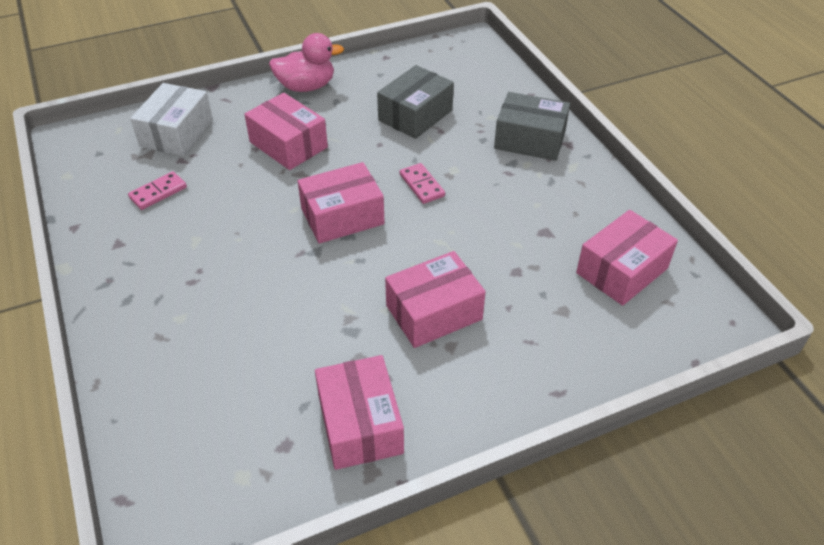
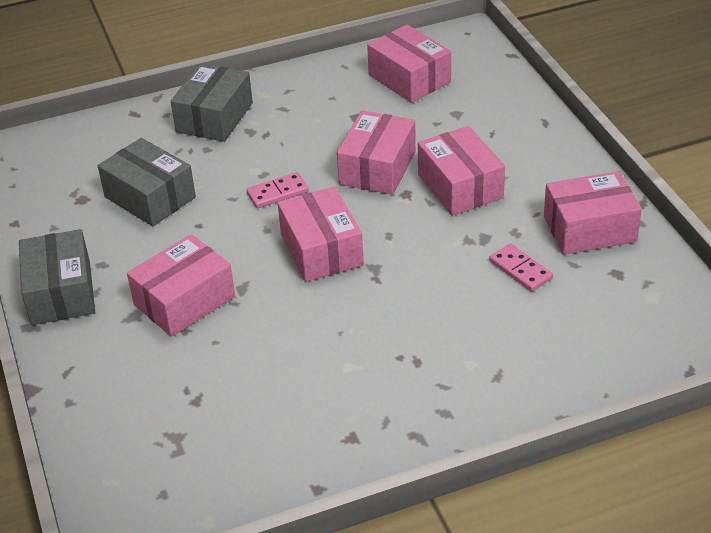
camera: 85 degrees left, 5 degrees down
pink domino [128,171,187,210] -> pink domino moved to [489,243,553,292]
white box [130,83,213,156] -> none
pink duck [269,33,344,92] -> grey box [19,229,95,325]
none -> pink box [337,110,416,195]

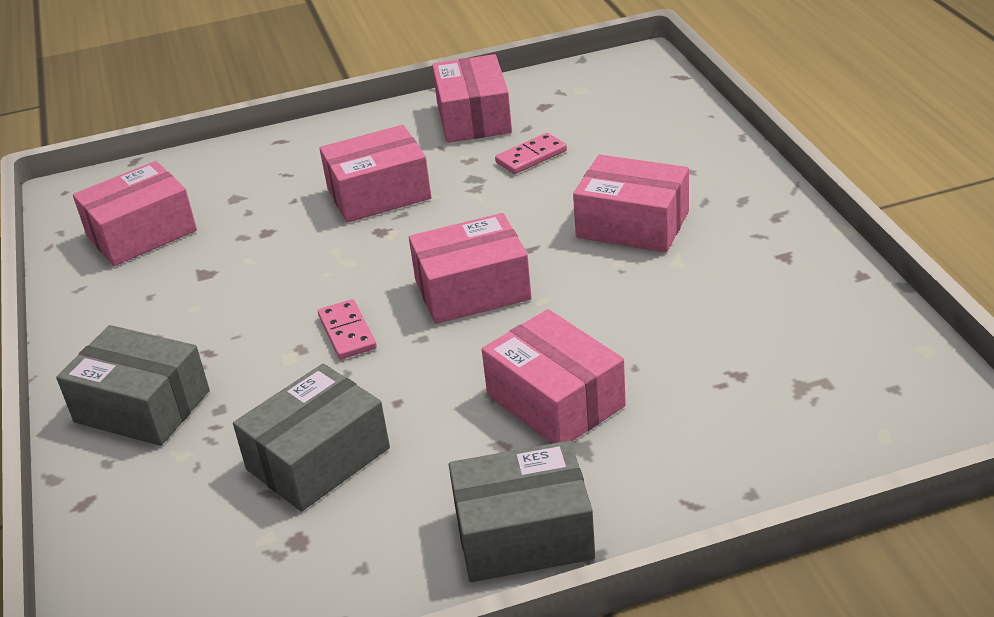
camera: 85 degrees left, 5 degrees down
pink box [337,110,416,195] -> pink box moved to [573,155,689,253]

